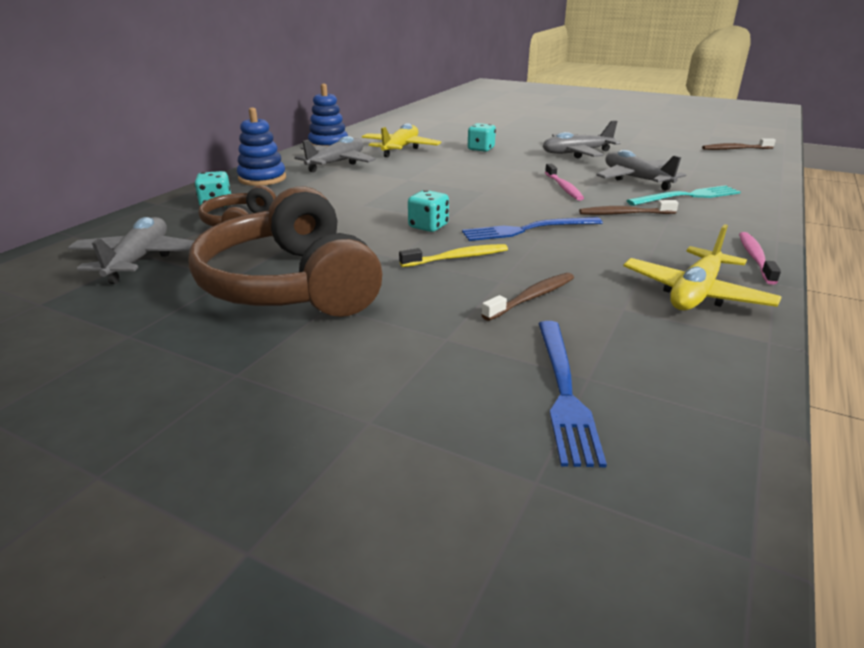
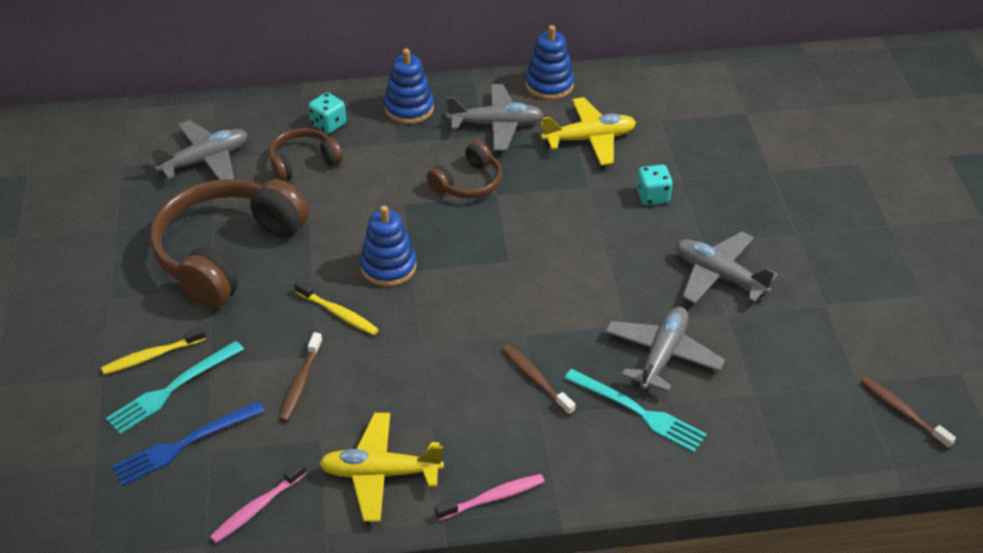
camera: 55 degrees right, 15 degrees up
turquoise dice [408,190,449,232] -> blue stacking toy [360,206,416,287]
blue fork [462,217,603,241] -> none
brown toothbrush [481,273,574,321] -> brown toothbrush turned 90 degrees clockwise [279,332,323,422]
pink toothbrush [545,164,584,201] -> pink toothbrush moved to [210,461,307,543]
none -> yellow toothbrush [101,327,206,375]
none -> turquoise fork [106,341,244,434]
none -> brown headphones [427,140,502,199]

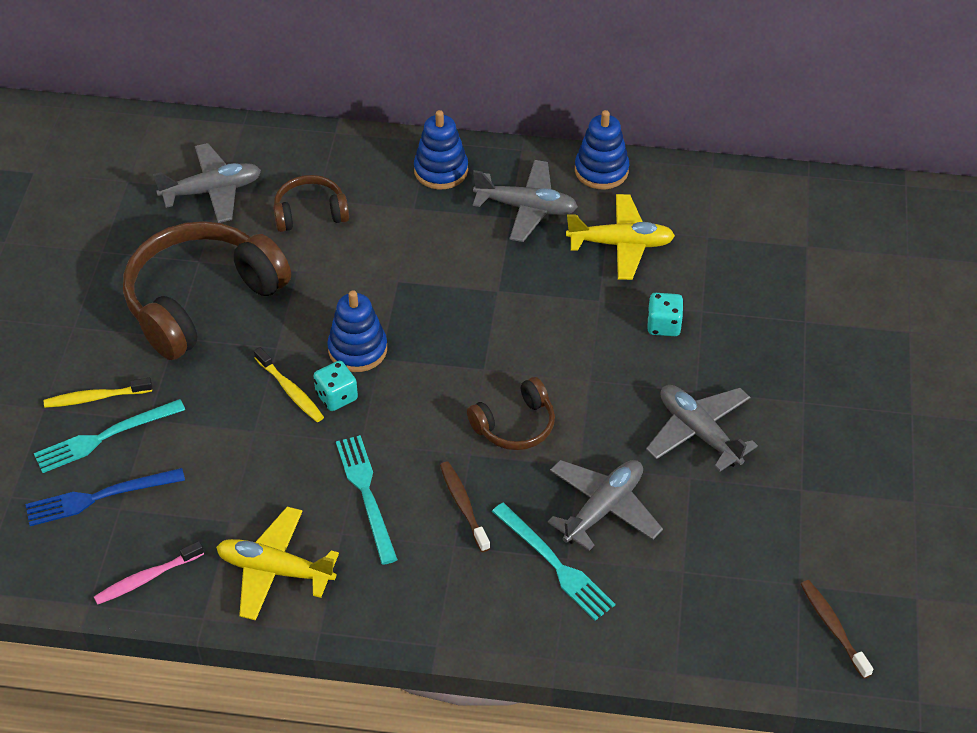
camera: 15 degrees right, 5 degrees up
brown toothbrush [279,332,323,422] -> none
turquoise dice [308,92,346,134] -> turquoise dice moved to [314,361,358,411]
brown headphones [427,140,502,199] -> brown headphones moved to [467,377,555,450]
pink toothbrush [435,474,545,521] -> none
none -> turquoise fork [336,435,398,565]

